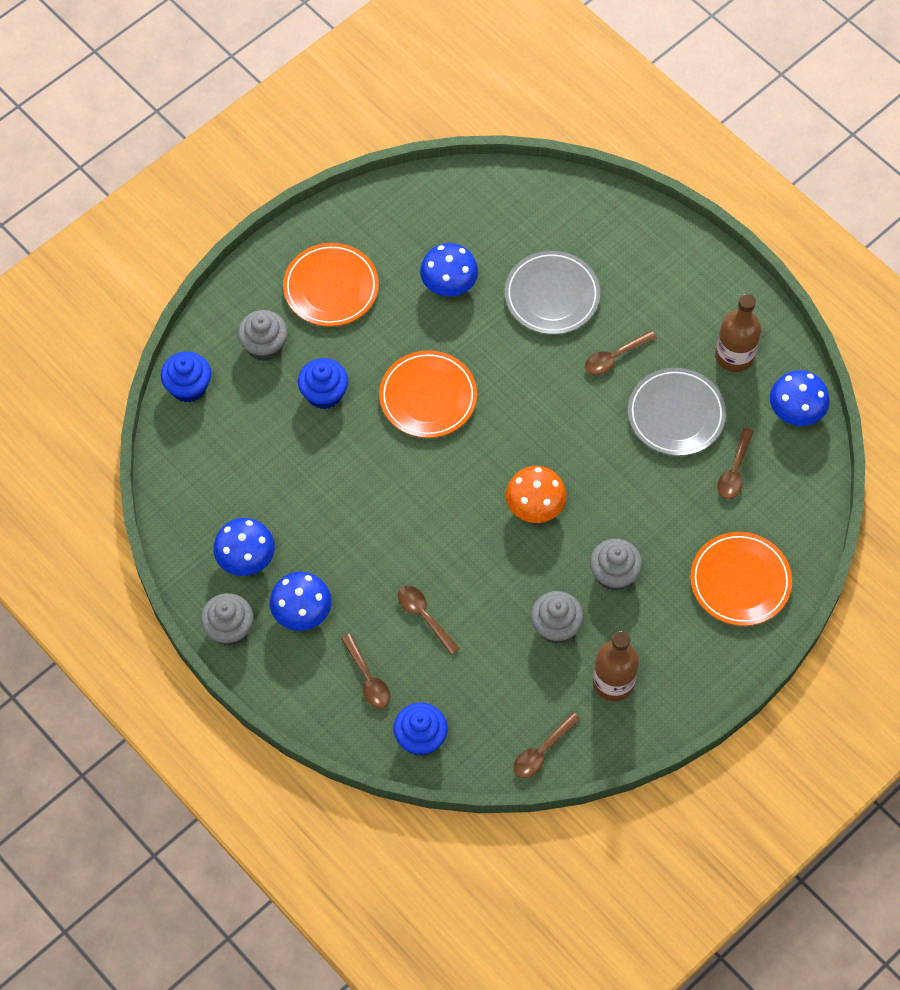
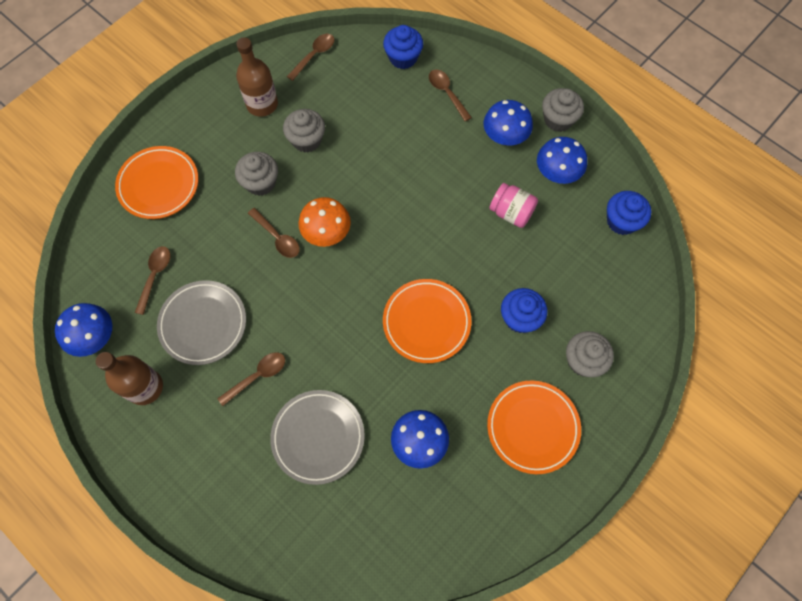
camera: 175 degrees right, 5 degrees up
blue cupcake [161,351,211,403] -> blue cupcake moved to [607,191,651,235]
brown spoon [398,586,460,655] -> brown spoon moved to [248,208,300,258]
none -> pink jar [489,183,538,228]

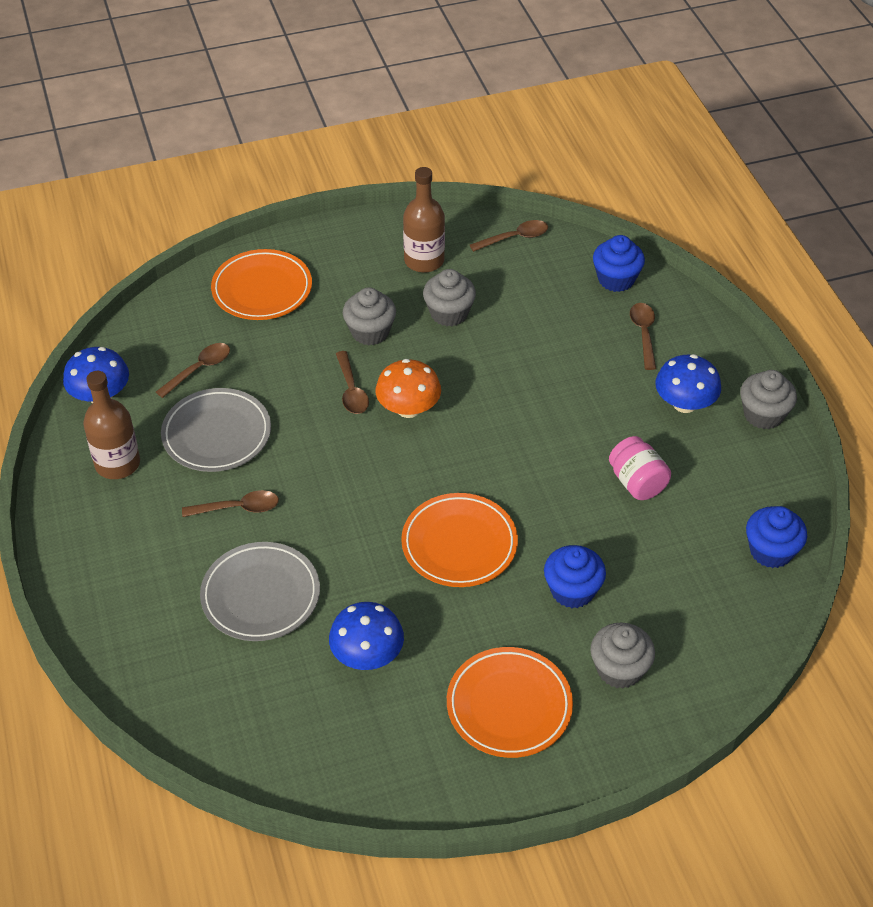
camera: 30 degrees right, 20 degrees down
blue mushroom [537,137,587,184] -> none

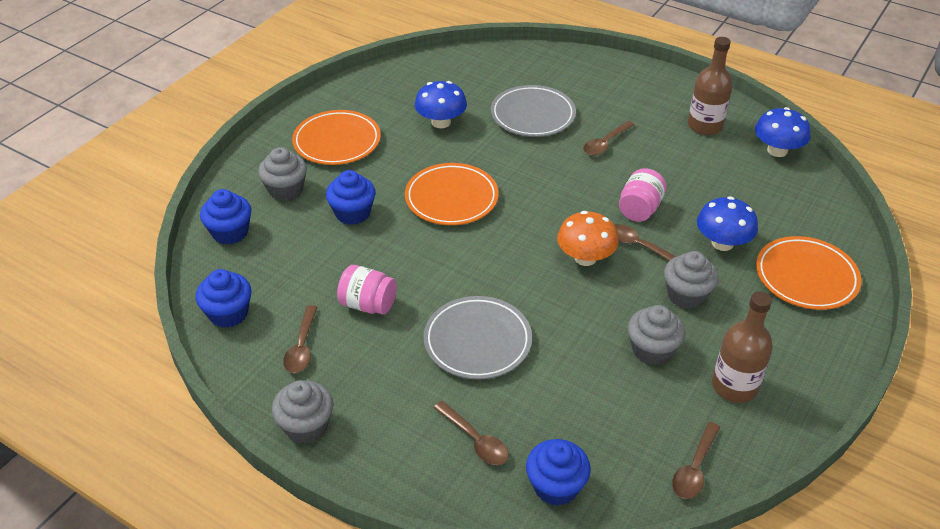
camera: 140 degrees right, 5 degrees down
brown spoon [156,343,230,398] -> brown spoon moved to [283,305,318,373]
grey plate [161,388,271,472] -> grey plate moved to [423,296,532,379]
blue mushroom [655,354,721,413] -> blue mushroom moved to [697,196,758,251]
none -> blue cupcake [200,189,251,245]
none -> pink jar [619,168,667,222]

